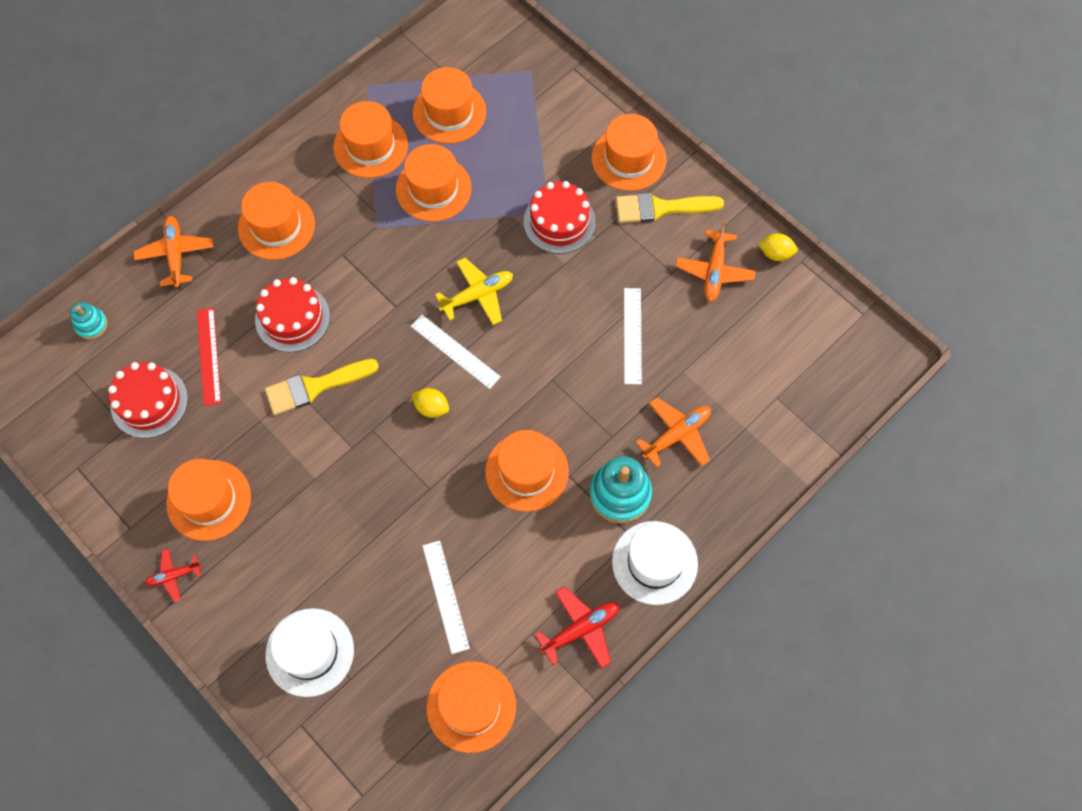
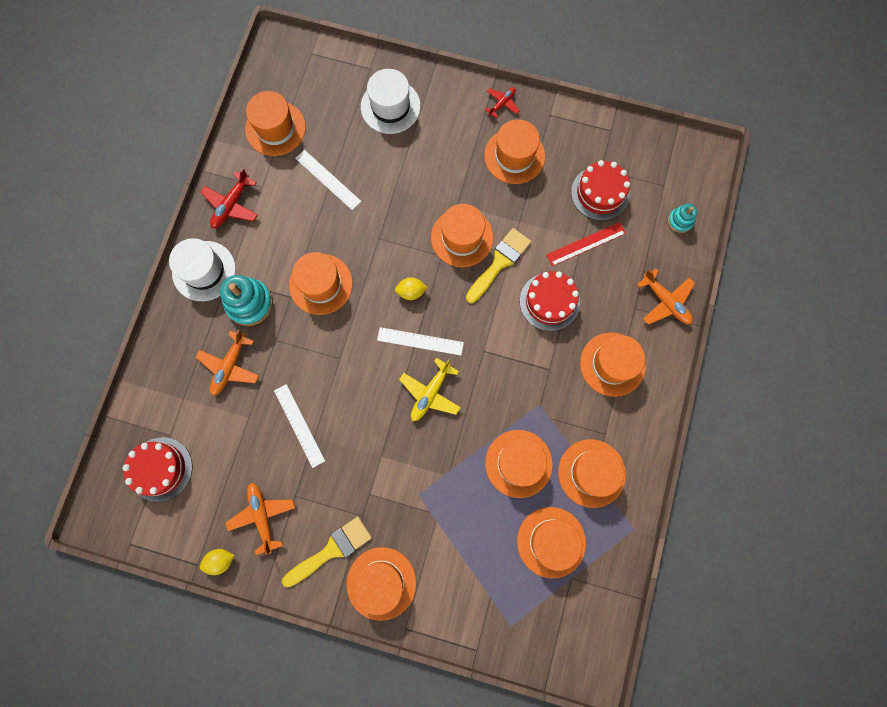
camera: 150 degrees right, 10 degrees up
red ruler [197,308,221,406] -> red ruler turned 75 degrees counterclockwise [546,222,626,266]
red cake [523,181,596,254] -> red cake moved to [123,437,192,502]
none -> orange hat [431,204,494,267]

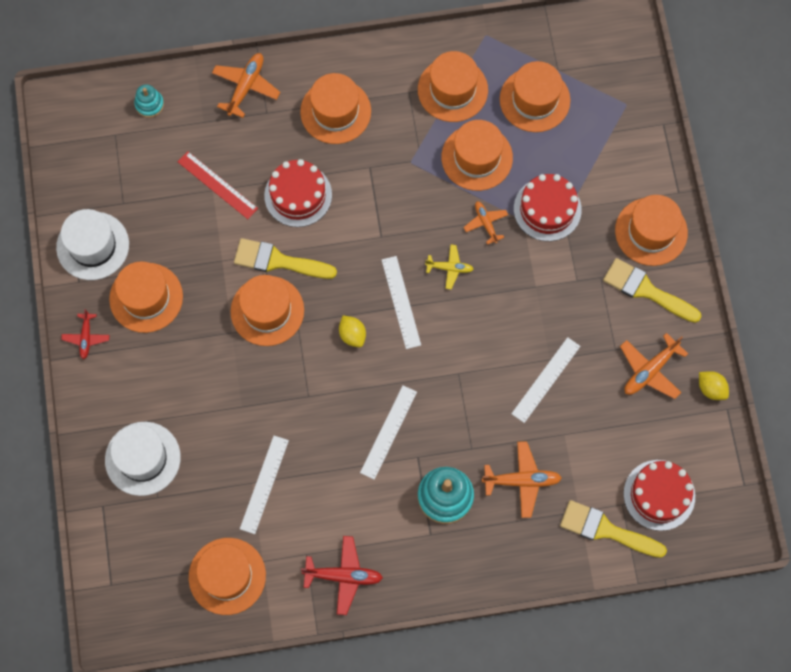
camera: 115 degrees left, 5 degrees down
white hat [169,238,236,301] -> white hat moved to [56,209,129,280]
orange hat [289,252,353,315] -> white ruler [360,385,417,480]
yellow plane [399,358,461,421] -> yellow plane [425,244,473,289], size x0.63
red plane [485,87,519,119] -> red plane turned 105 degrees counterclockwise [61,309,109,359]
red cake [571,160,630,221] -> red cake moved to [514,174,582,241]
none -> orange plane [464,201,508,245]
none -> yellow brush [560,500,667,558]

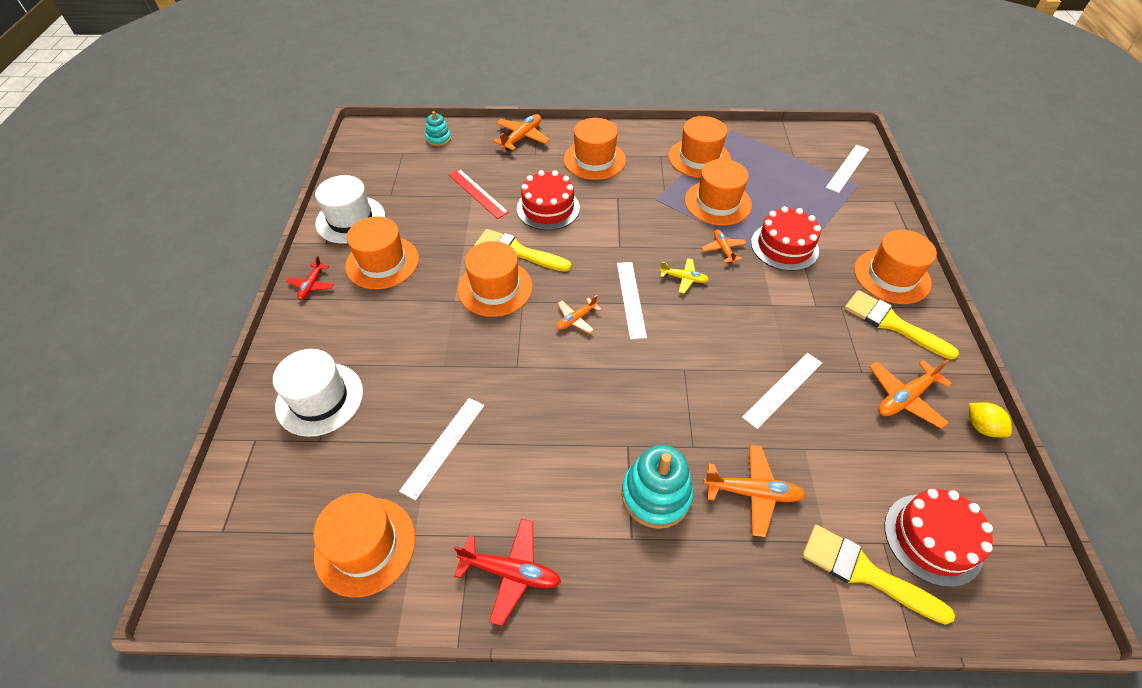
camera: 10 degrees right, 20 degrees down
yellow lemon [339,315,366,347] -> orange plane [556,295,602,334]
white ruler [360,385,417,480] -> white ruler moved to [826,145,869,193]
orange hat [500,61,570,132] -> none

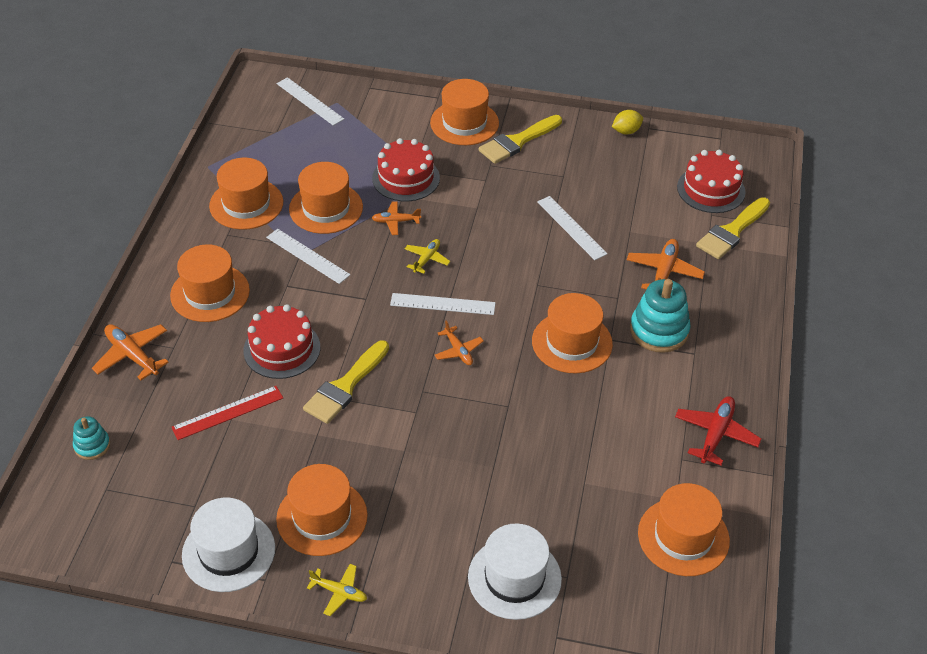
camera: 80 degrees left, 5 degrees down
red plane [286,256,334,300] -> yellow plane [307,564,367,616]
white ruler [399,398,484,501] -> white ruler moved to [266,229,350,284]
orange hat [458,241,533,317] -> orange hat moved to [532,293,613,374]
orange plane [869,359,952,429] -> none

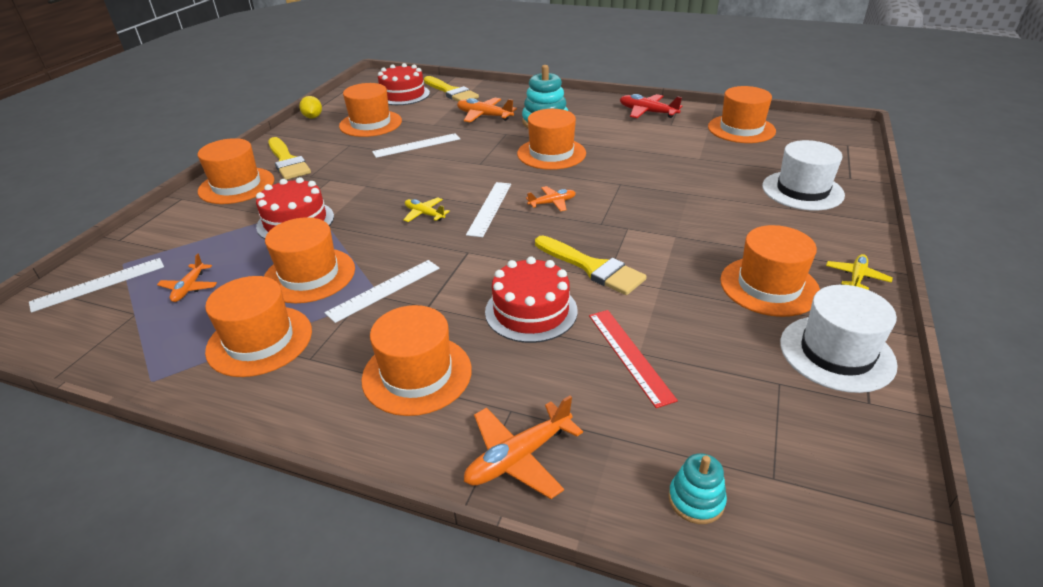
camera: 80 degrees left, 10 degrees down
orange plane [372,201,421,235] -> orange plane moved to [157,253,217,302]
none -> orange hat [339,83,402,137]

